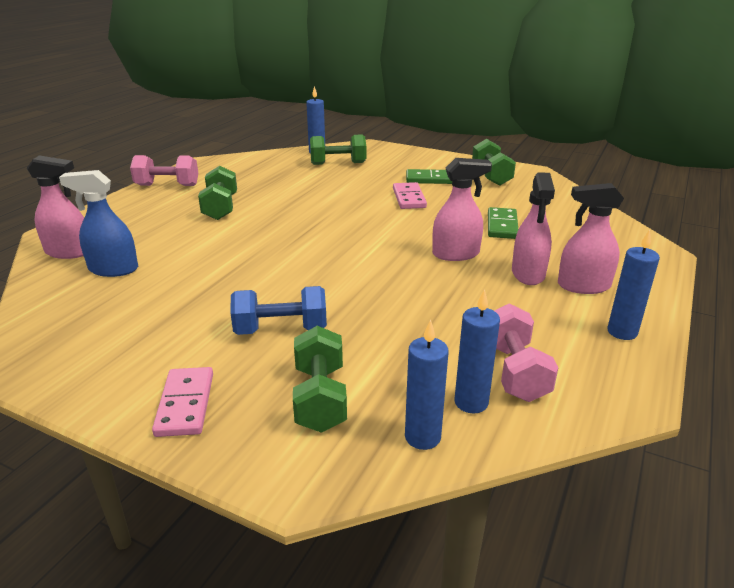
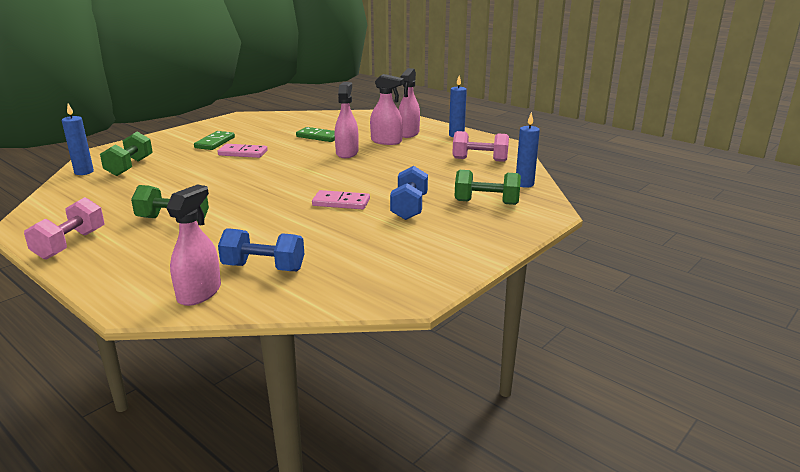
camera: 75 degrees left, 5 degrees down
blue spray bottle [59,170,138,277] -> blue dumbbell [218,228,304,271]
pink domino [152,367,213,437] -> pink domino moved to [312,190,370,209]
blue candle [454,289,500,413] -> none
green dumbbell [472,139,516,186] -> none

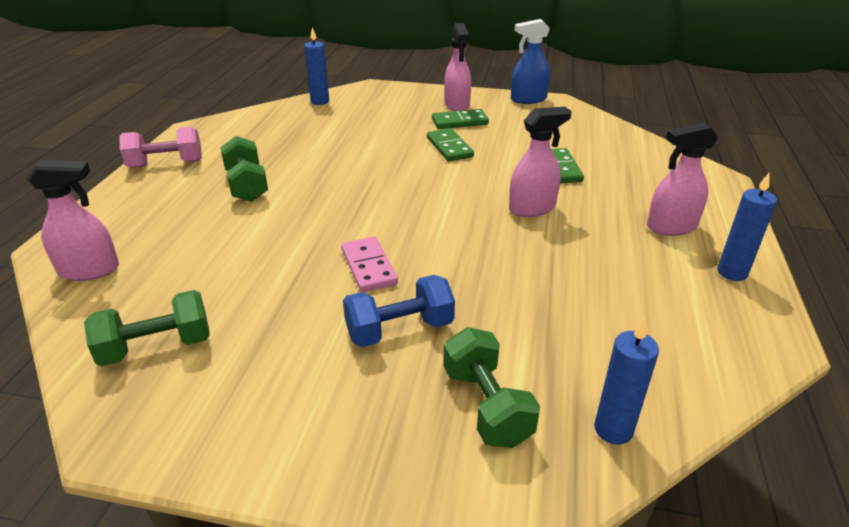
camera: 60 degrees right, 10 degrees up
green dumbbell [100,132,153,176] -> green dumbbell moved to [84,290,210,366]
pink domino [218,144,268,158] -> green domino [427,128,474,161]
blue dumbbell [218,228,304,271] -> none
pink spray bottle [370,74,404,145] -> pink spray bottle moved to [444,23,471,111]
pink dumbbell [452,131,509,162] -> none
none -> blue spray bottle [511,19,550,104]

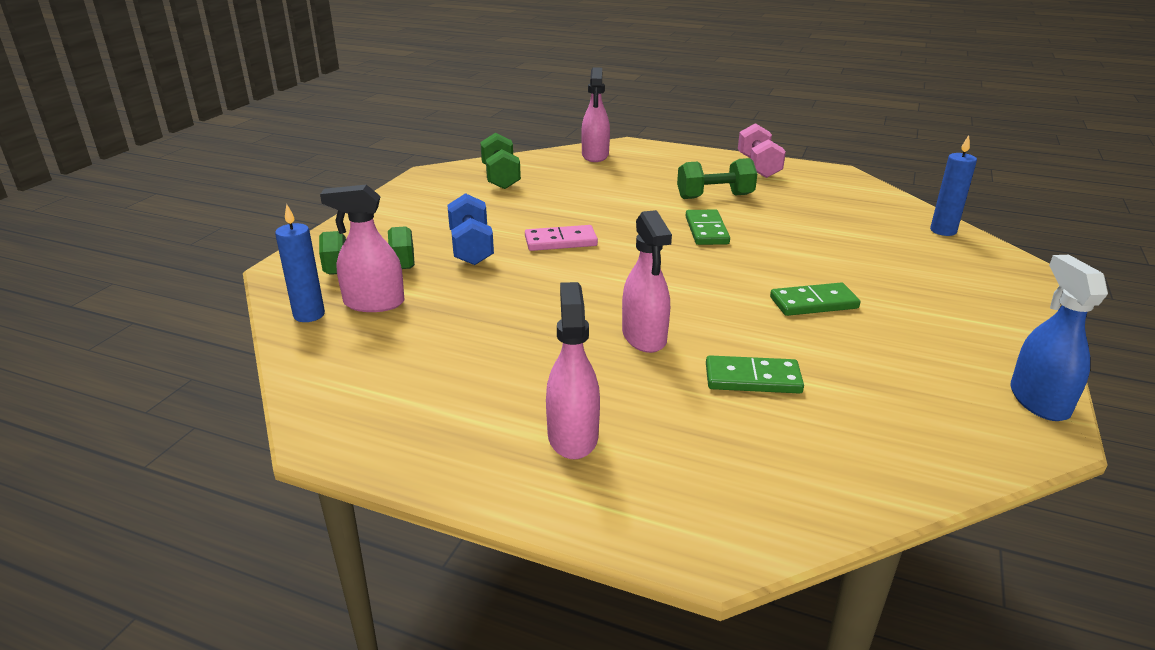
camera: 100 degrees right, 5 degrees down
green domino [432,109,489,129] -> green domino moved to [686,210,730,245]
pink spray bottle [444,23,471,111] -> pink spray bottle moved to [320,184,404,312]
blue candle [717,173,777,281] -> none

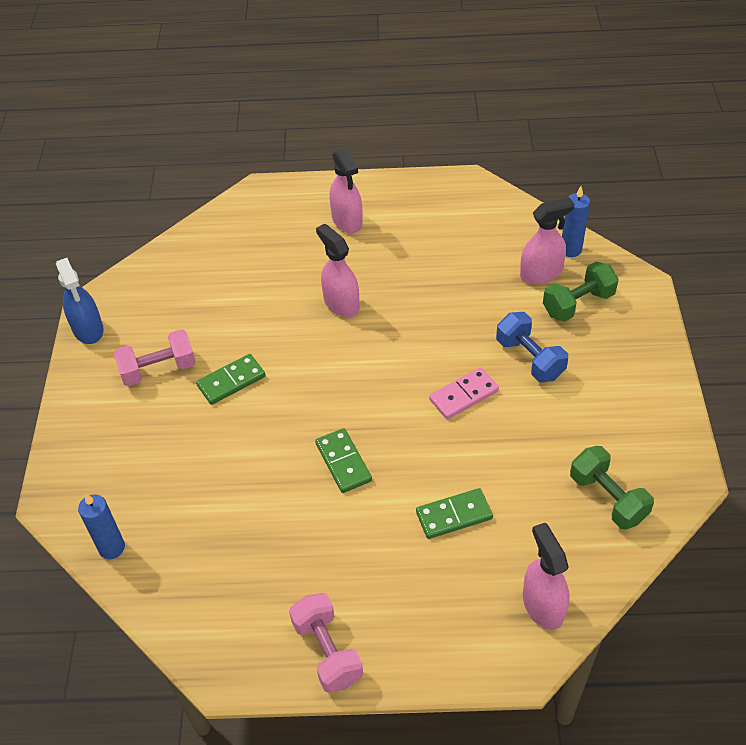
camera: 160 degrees right, 20 degrees up
green dumbbell [677,158,757,199] -> none
green domino [706,355,804,394] -> green domino moved to [416,488,493,539]
none -> pink dumbbell [114,329,196,386]

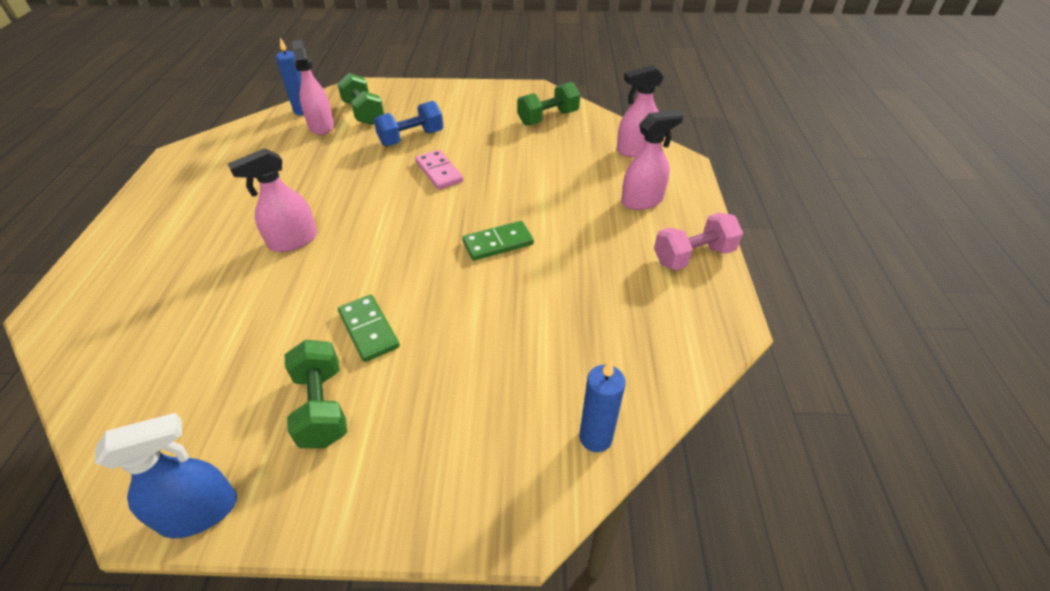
camera: 90 degrees left, 5 degrees down
pink dumbbell [114,329,196,386] -> green dumbbell [285,340,347,448]
pink spray bottle [330,148,363,233] -> pink spray bottle moved to [621,110,684,210]
green domino [416,488,493,539] -> none

